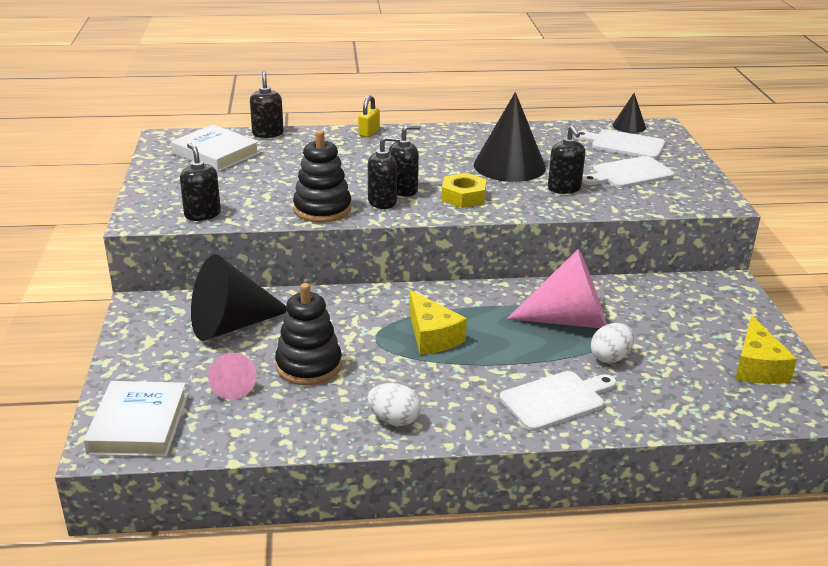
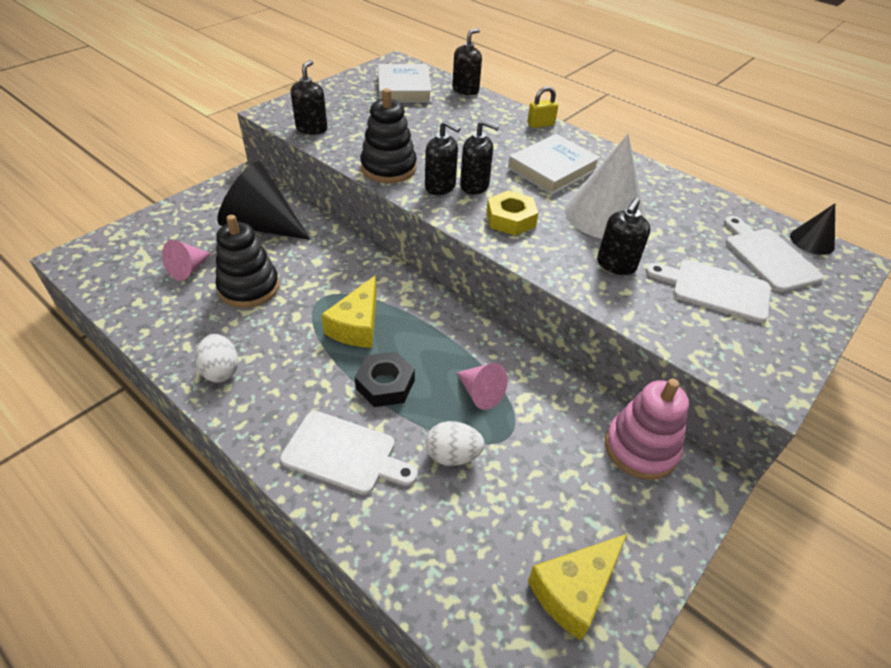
camera: 45 degrees right, 15 degrees up
white book [84,381,187,457] -> white book moved to [508,134,601,194]
black cone [474,92,546,182] -> white cone [565,134,646,239]
pink cone [507,249,607,328] -> pink cone [456,363,508,410], size x0.50
none -> black nut [355,352,415,407]
none -> pink stacking toy [605,379,689,480]

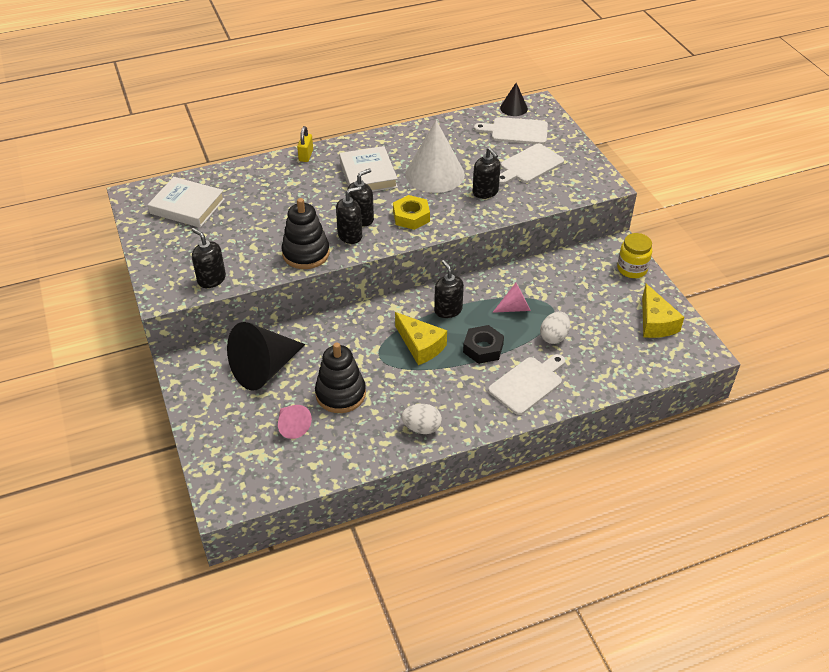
camera: 60 degrees left, 0 degrees up
black soap dispenser [452,28,482,95] -> black soap dispenser moved to [434,260,464,318]
pink stacking toy [605,379,689,480] -> none
none -> yellow jar [617,233,652,278]

